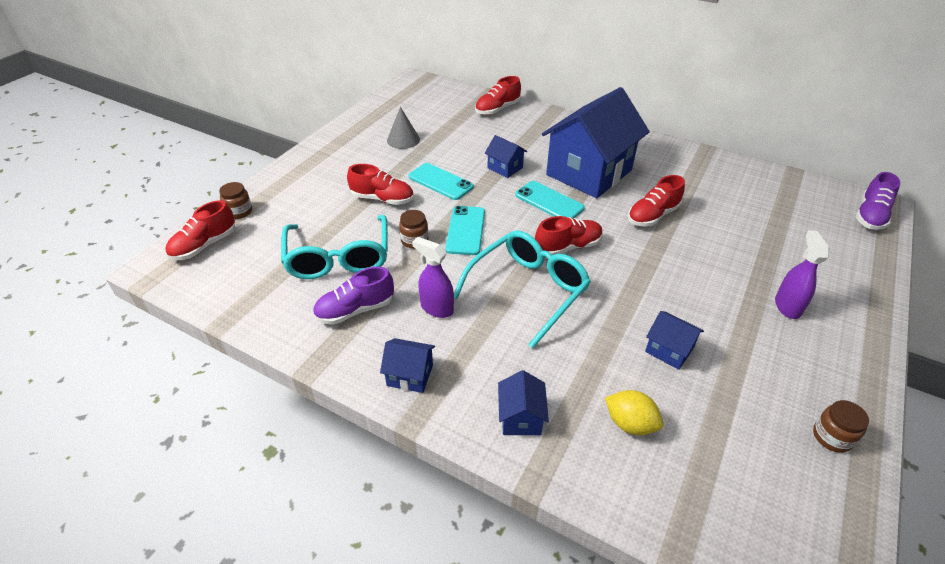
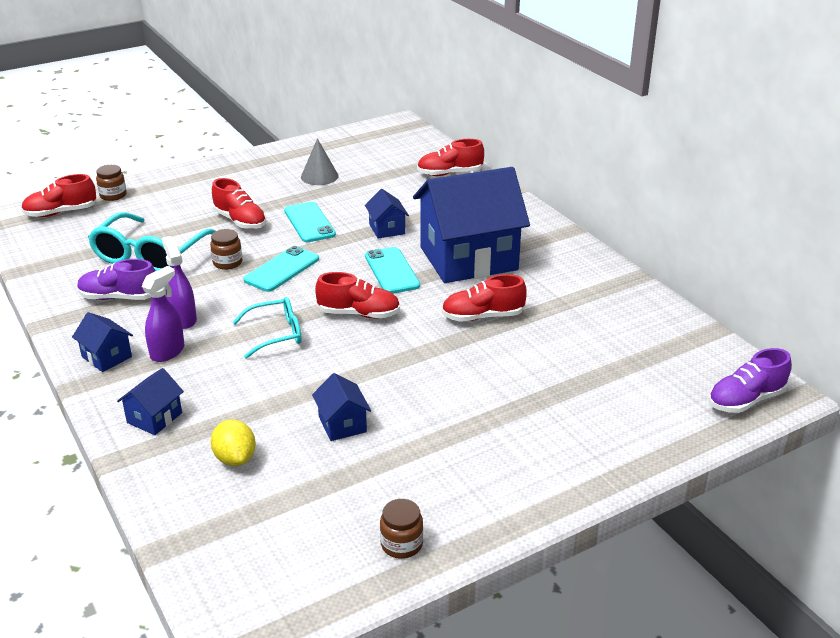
camera: 30 degrees right, 10 degrees down
turquoise glasses [454,231,591,348] -> turquoise glasses [232,297,302,359], size x0.59
purple spray bottle [775,231,829,319] -> purple spray bottle moved to [142,266,184,362]

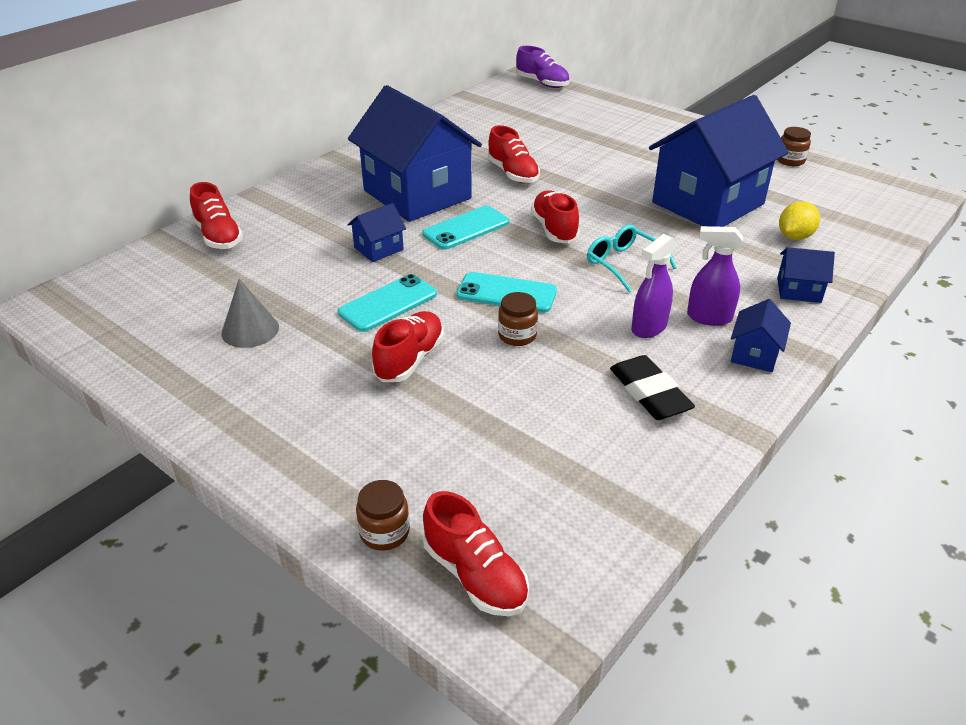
camera: 110 degrees left, 5 degrees up
purple shoe [77,259,156,300] -> black eraser [610,355,695,420]
turquoise glasses [88,212,216,271] -> none
blue house [312,373,371,441] -> blue house [649,95,789,227], size x2.43

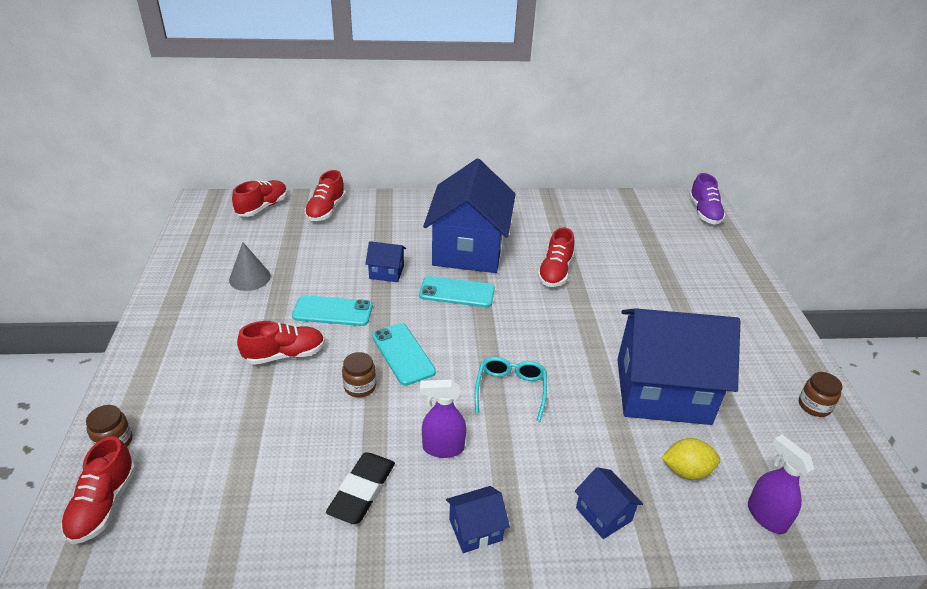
camera: 45 degrees right, 0 degrees up
red shoe [531,190,580,243] -> red shoe moved to [232,180,287,217]
purple spray bottle [687,226,743,326] -> purple spray bottle moved to [748,435,815,534]

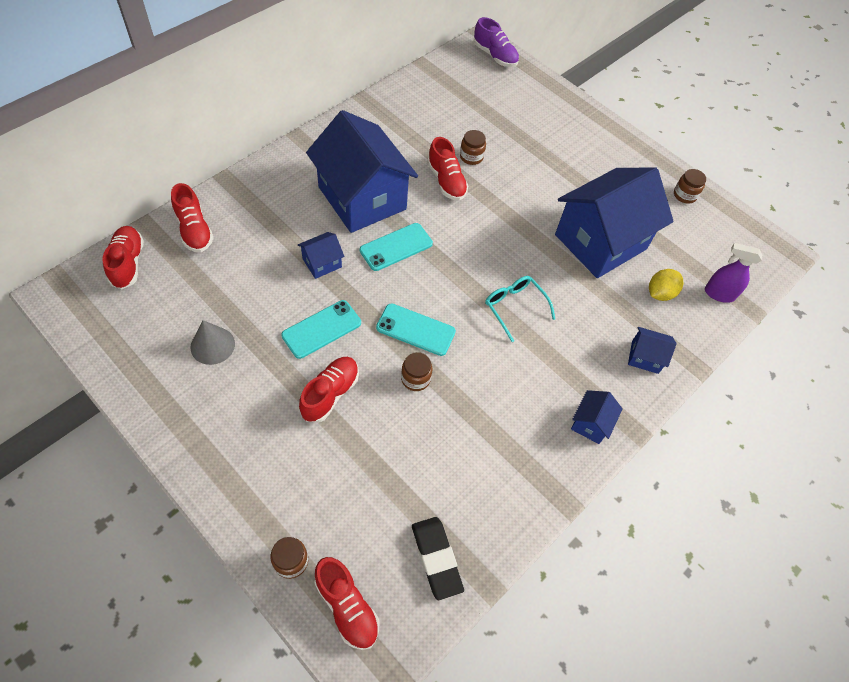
camera: 45 degrees left, 20 degrees up
black eraser [326,452,395,524] -> black eraser moved to [412,517,464,600]
purple spray bottle [420,379,466,458] -> none
none -> brown jar [460,130,486,165]

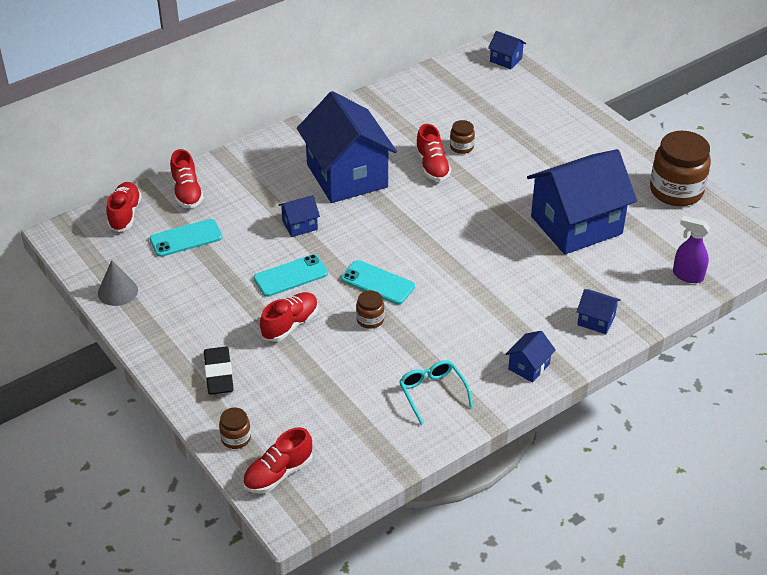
camera: 15 degrees right, 15 degrees down
grey cone [190,320,235,365] -> grey cone moved to [98,260,138,306]
red shoe [314,557,379,650] -> red shoe turned 75 degrees clockwise [243,427,313,493]
turquoise phone [360,223,433,271] -> turquoise phone moved to [150,219,223,257]
black eraser [412,517,464,600] -> black eraser moved to [204,347,234,395]
purple shoe [474,17,519,67] -> blue house [488,31,526,69]
turquoise glasses [485,276,555,342] -> turquoise glasses moved to [399,360,473,425]
yellow lemon [649,269,683,301] -> none
brown jar [674,169,706,204] -> brown jar [650,131,711,206], size x2.15

